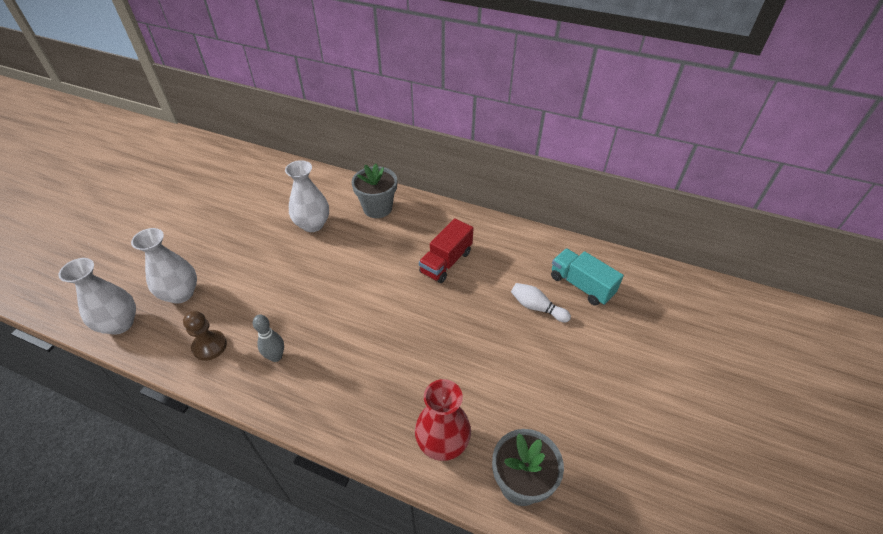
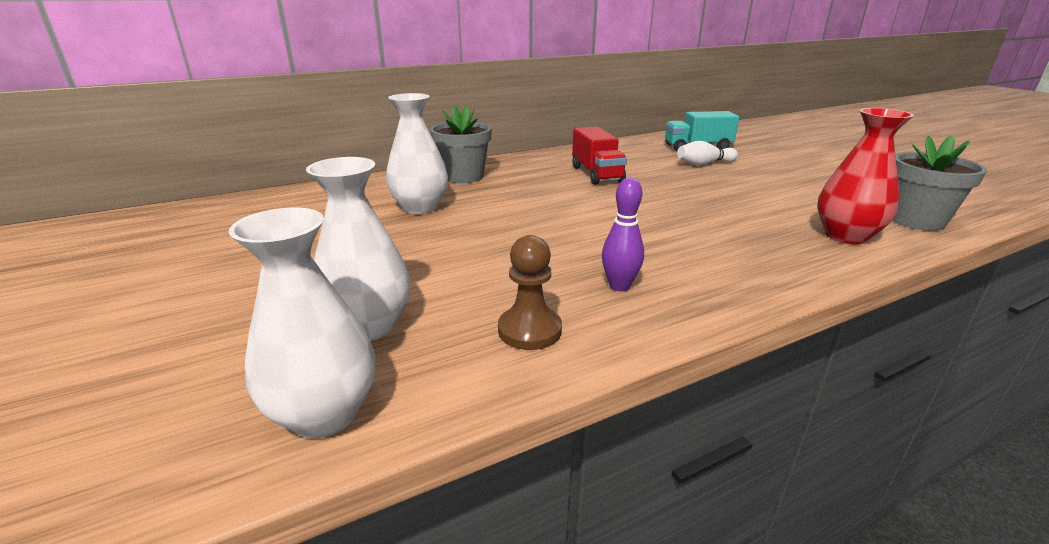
camera: 50 degrees left, 20 degrees down
grey bowling pin [253,315,284,362] -> purple bowling pin [602,178,644,291]

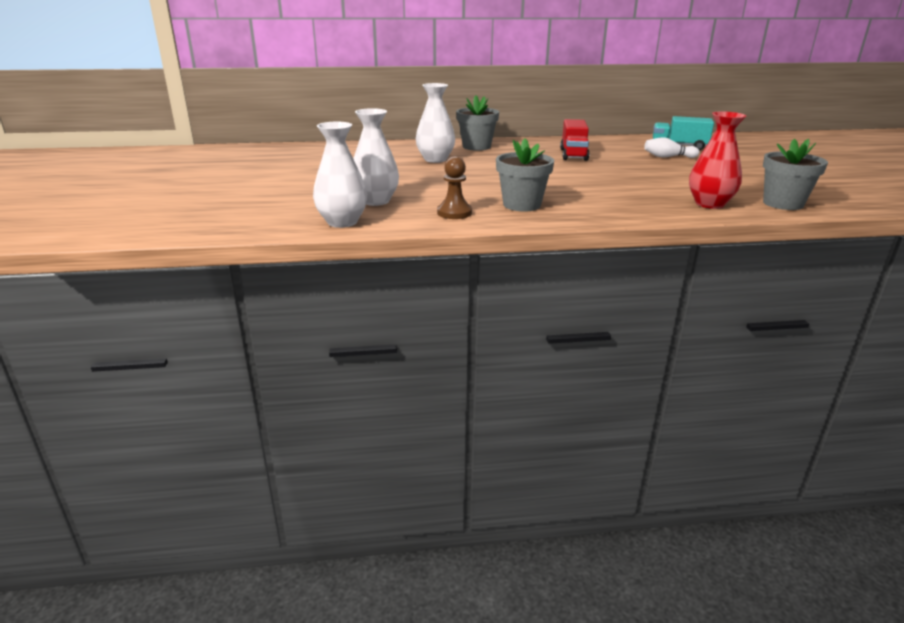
camera: 20 degrees right, 0 degrees up
purple bowling pin [602,178,644,291] -> grey flower pot [496,138,554,212]

